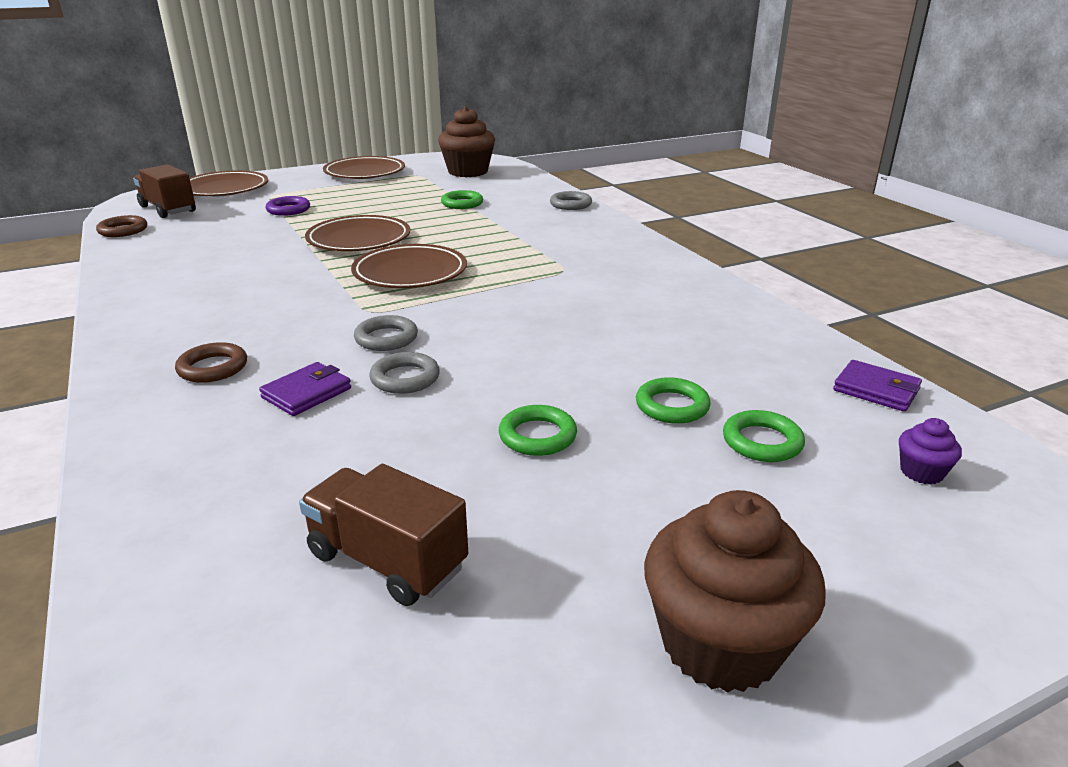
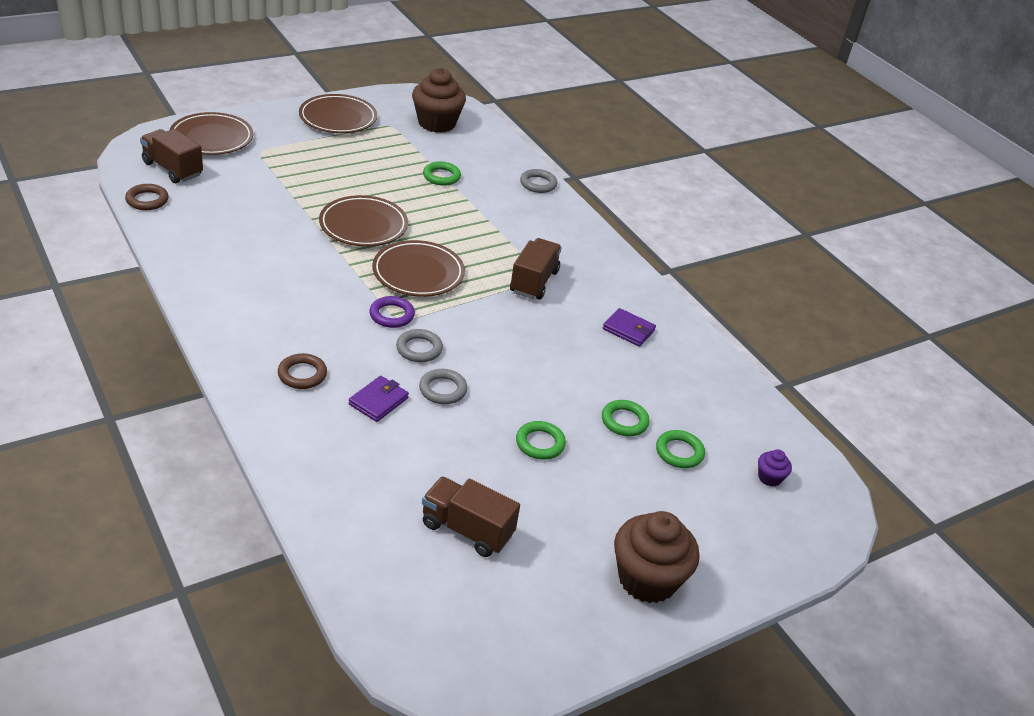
camera: 10 degrees left, 10 degrees up
purple ring [266,196,310,216] -> purple ring moved to [369,296,415,328]
purple wallet [833,360,922,412] -> purple wallet moved to [603,308,656,347]
none -> brown truck [510,238,562,300]

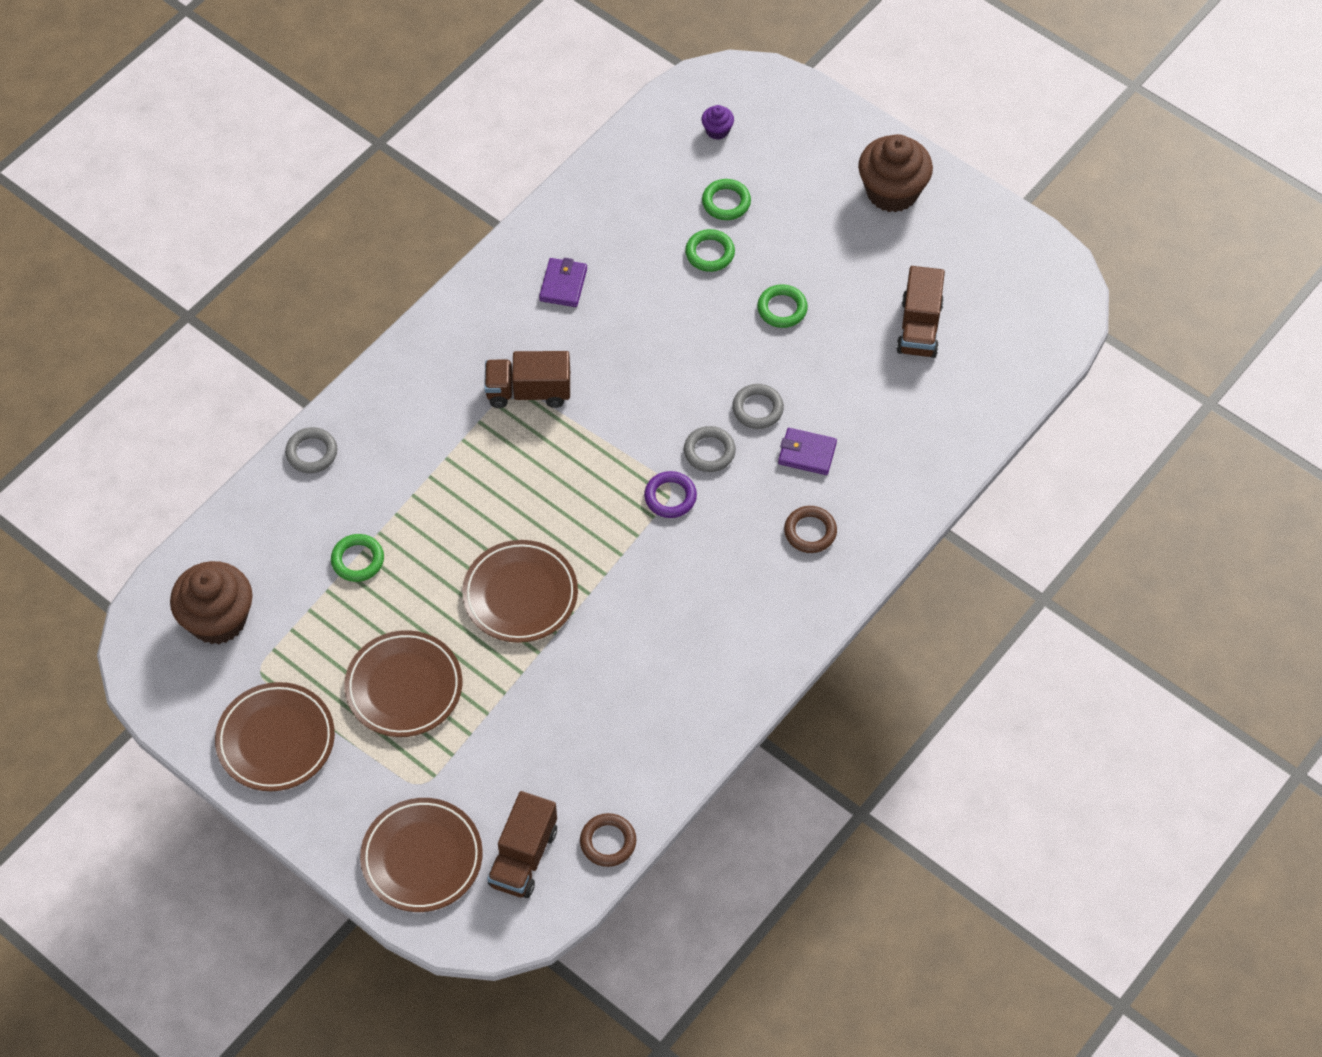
camera: 105 degrees left, 20 degrees up
brown plate [372,240,465,297] -> brown plate moved to [344,630,462,737]

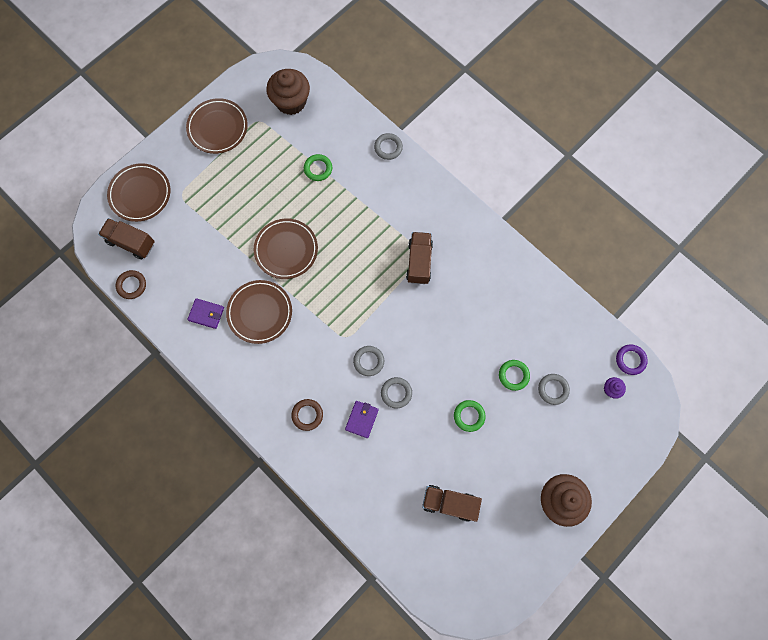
camera: 95 degrees right, 15 degrees up
brown plate [344,630,462,737] -> brown plate moved to [226,280,292,344]
purple wallet [539,258,587,307] -> purple wallet moved to [187,298,224,329]
purple ring [644,471,697,518] -> purple ring moved to [616,345,648,375]
green ring [702,179,751,220] -> grey ring [538,374,570,405]

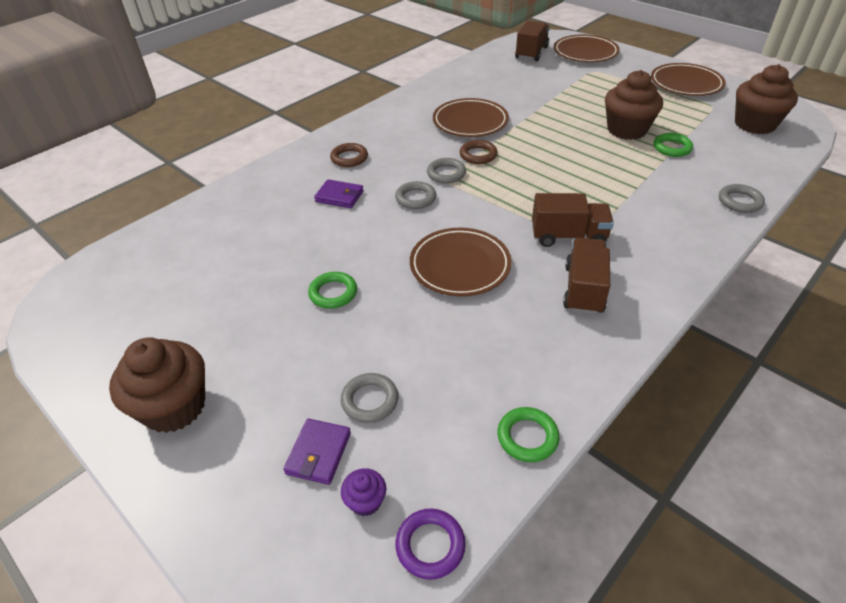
camera: 90 degrees right, 30 degrees down
brown ring [116,270,146,299] -> brown ring moved to [460,140,498,164]
purple wallet [187,298,224,329] -> purple wallet moved to [283,419,351,485]
brown plate [254,218,318,279] -> brown plate moved to [410,228,511,296]
grey ring [381,377,412,409] -> grey ring moved to [427,158,466,184]
brown truck [422,485,482,522] -> brown truck moved to [563,237,610,315]
green ring [499,360,530,391] -> green ring moved to [497,407,560,462]
none -> brown cupcake [605,70,663,140]

